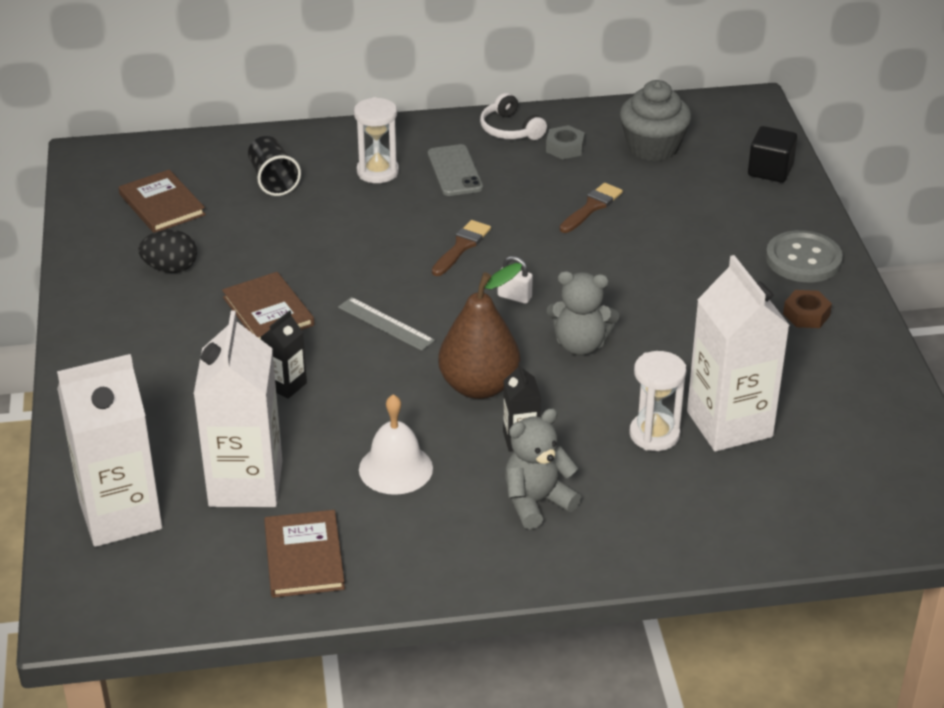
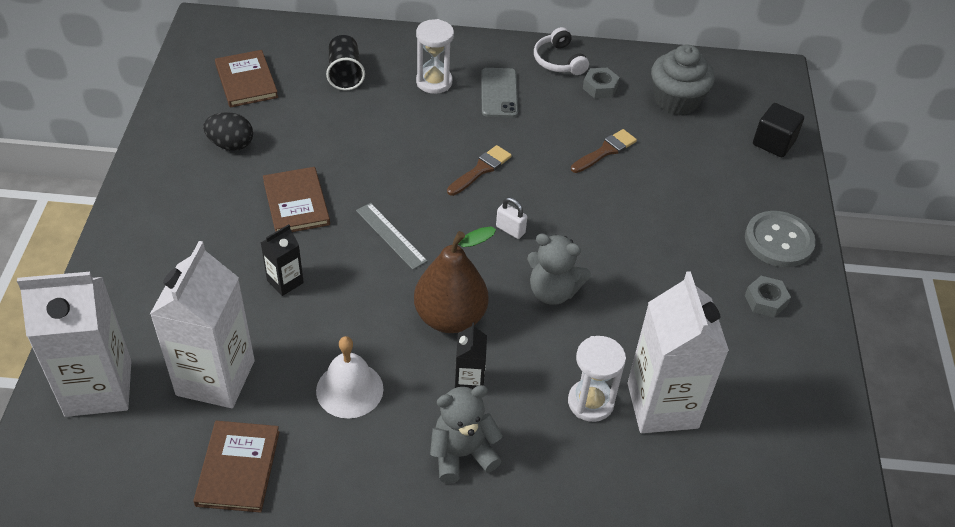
camera: 10 degrees right, 10 degrees up
brown nut [783,290,832,328] -> grey nut [745,276,791,318]

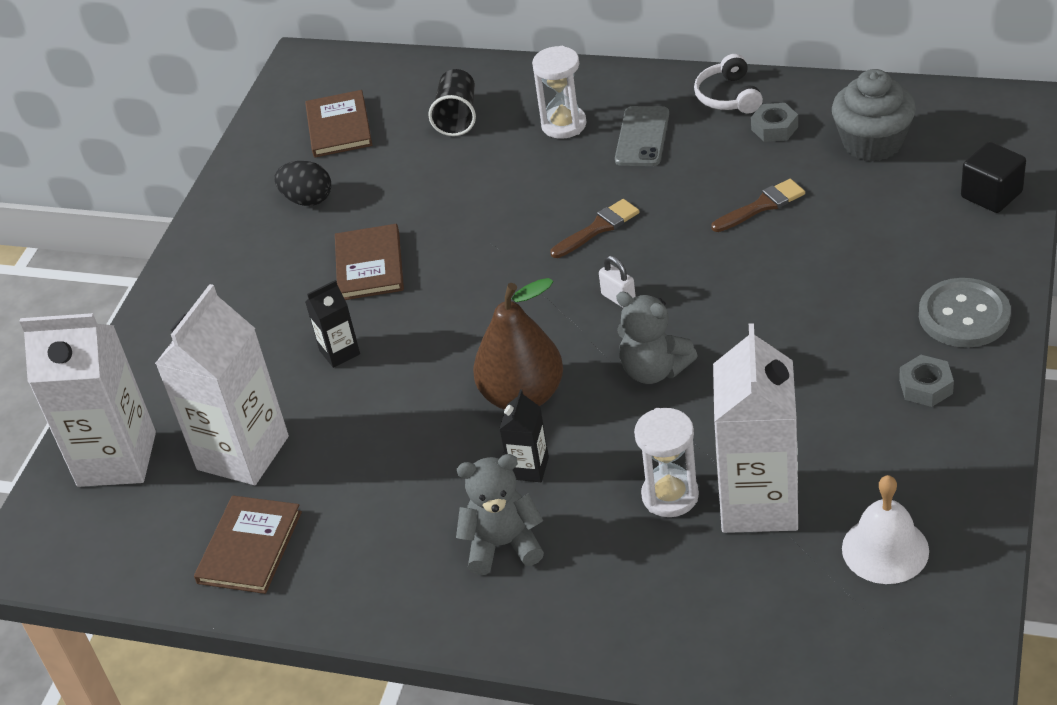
camera: 20 degrees right, 5 degrees down
white bell [316,336,384,419] -> white bell moved to [842,475,929,584]
grey ruler [356,203,427,270] -> none

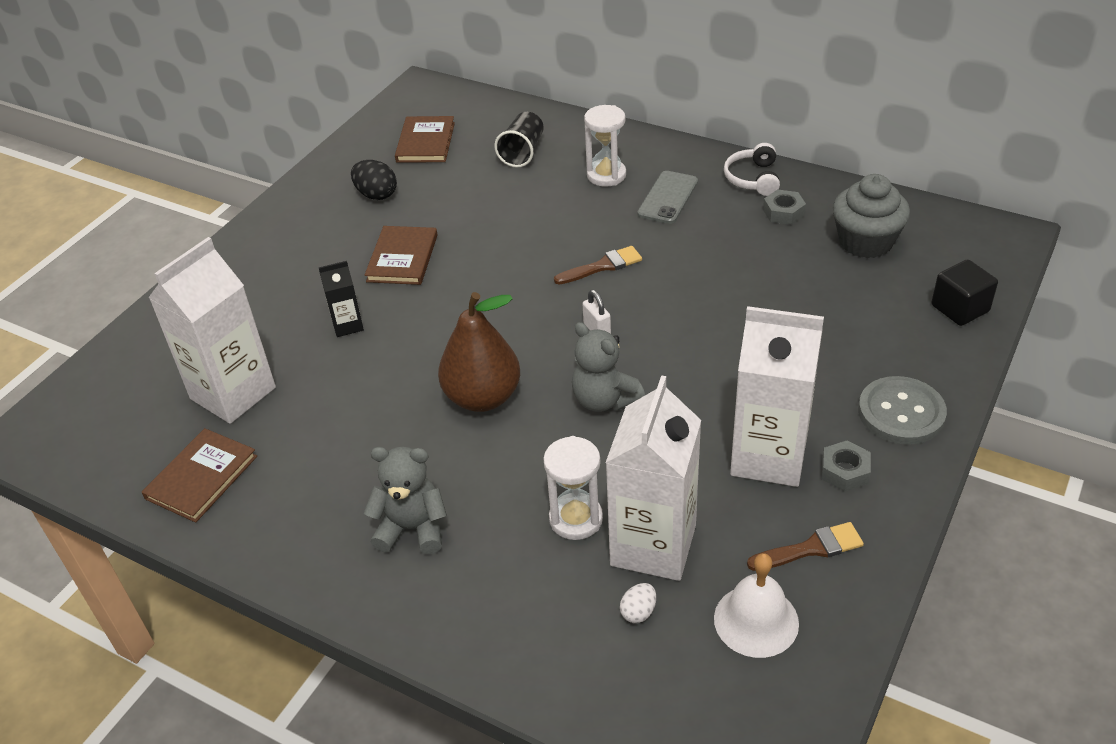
camera: 10 degrees right, 0 degrees up
white carton [19,313,156,487] -> white carton moved to [730,306,824,487]
black carton [499,389,549,482] -> none
brown brush [711,179,805,232] -> brown brush moved to [747,522,864,571]
none -> white egg [620,583,656,623]

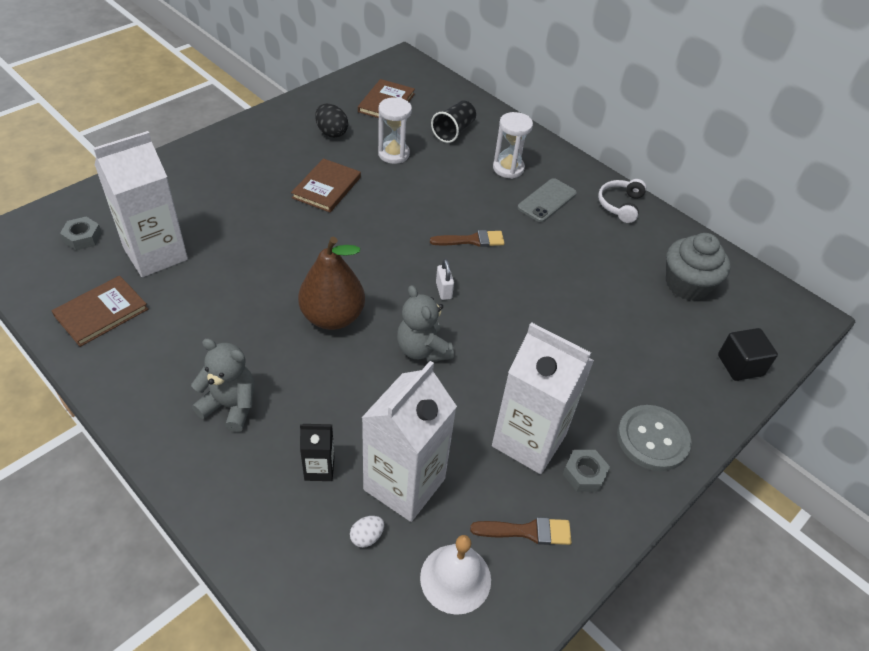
camera: 10 degrees right, 5 degrees up
black carton [319,261,364,337] -> black carton moved to [300,424,334,481]
white hourglass [543,436,603,540] -> white hourglass moved to [378,97,412,164]
grey nut [763,189,806,225] -> grey nut moved to [60,217,102,250]

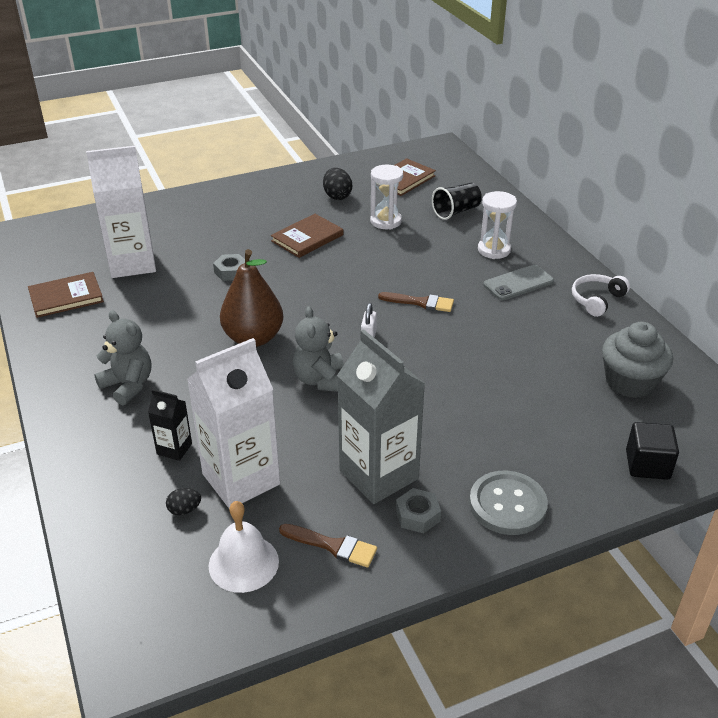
camera: 25 degrees right, 10 degrees down
grey nut [60,217,102,250] -> grey nut moved to [213,254,245,281]
white egg [350,516,384,548] -> black egg [166,488,201,515]
white carton [492,322,594,474] -> grey carton [337,329,425,504]

